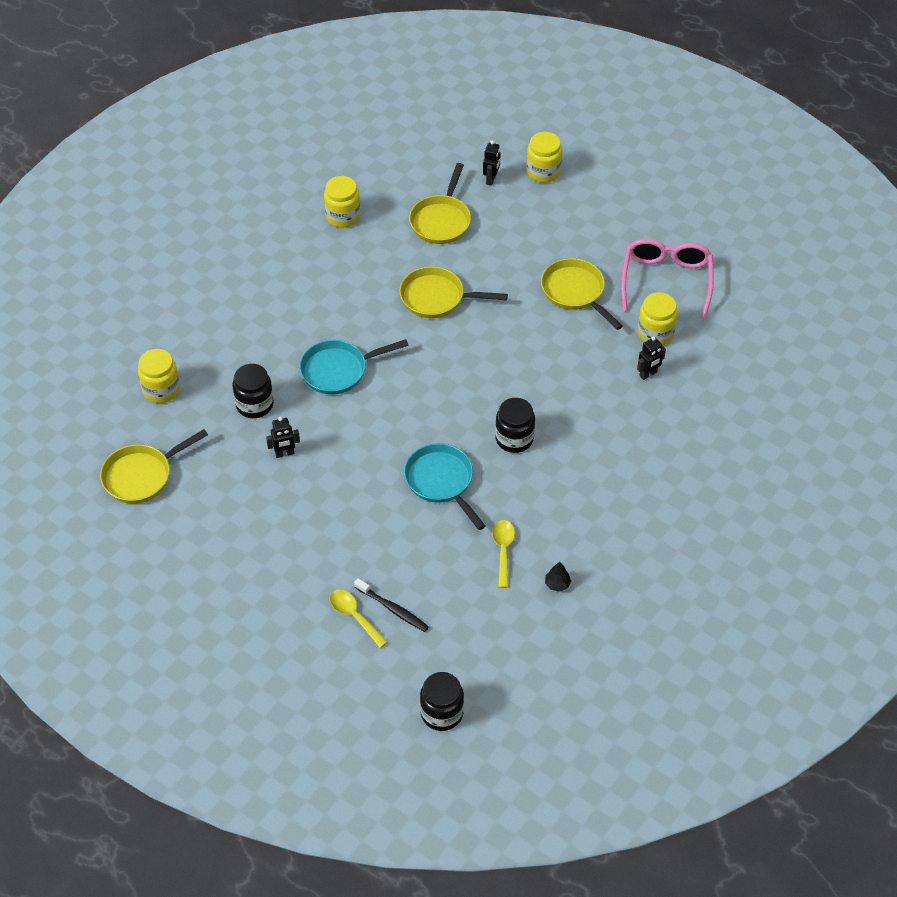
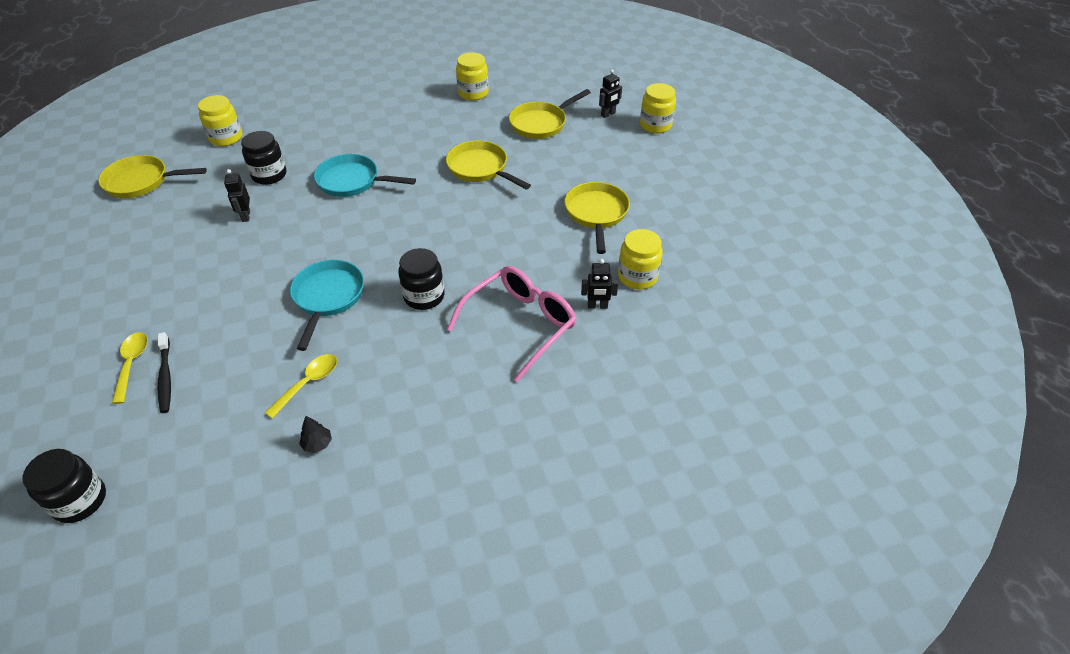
camera: 35 degrees right, 5 degrees down
black robot [266,417,300,458] -> black robot turned 60 degrees clockwise [224,169,250,222]
pink glasses [621,239,714,319] -> pink glasses moved to [447,266,577,382]

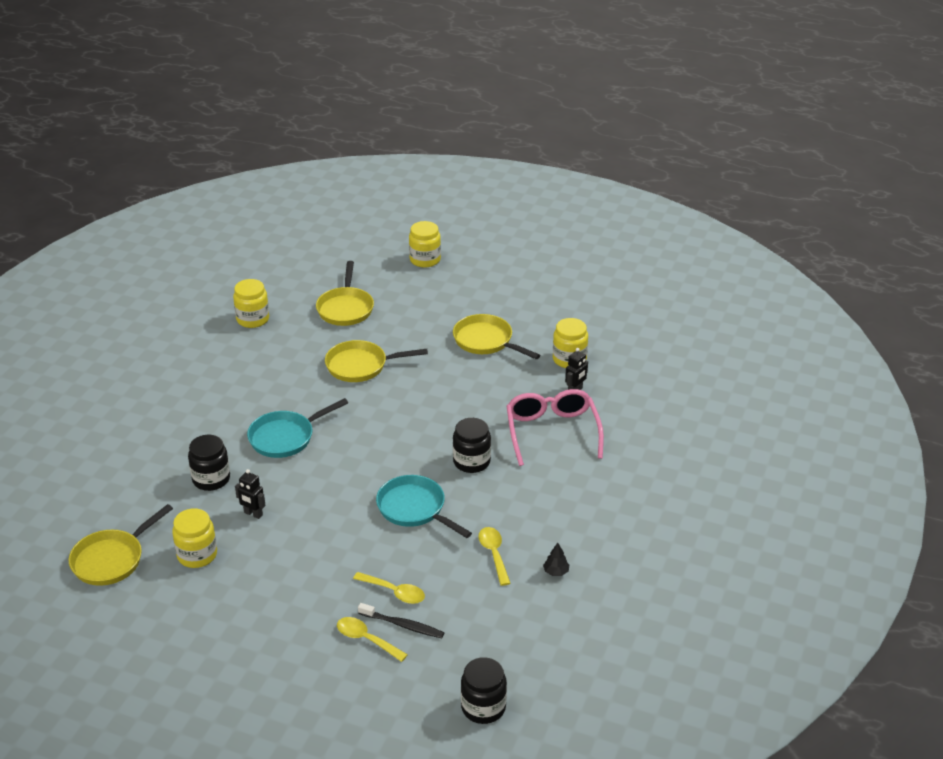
camera: 50 degrees left, 10 degrees down
yellow jar [198,95,242,146] -> yellow jar moved to [172,508,217,568]
black robot [599,69,622,118] -> none
none -> yellow spoon [353,572,425,604]

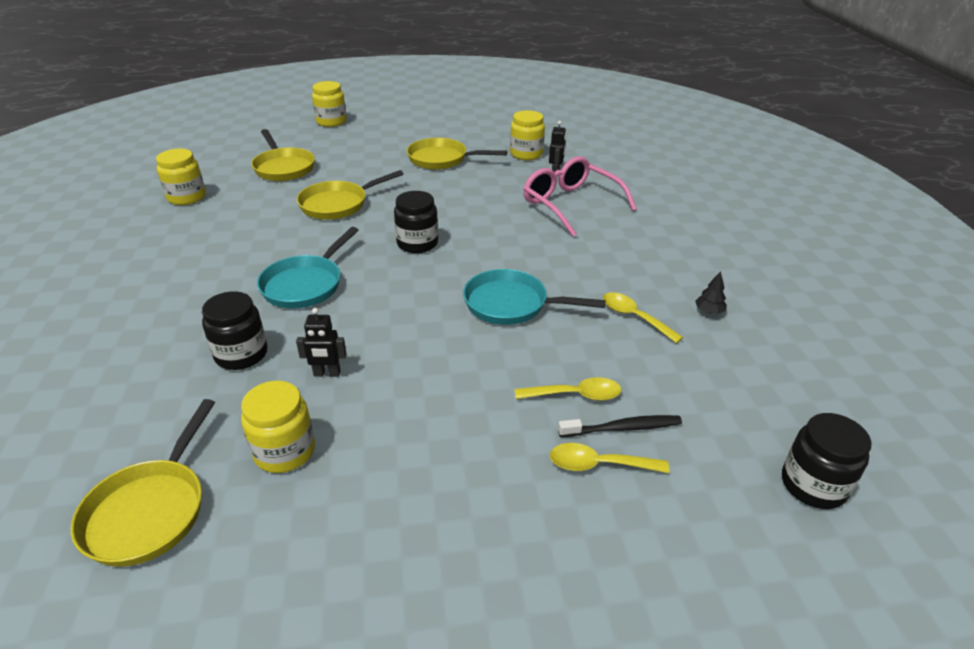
camera: 30 degrees left, 0 degrees up
black jar [453,418,491,473] -> black jar moved to [394,191,438,253]

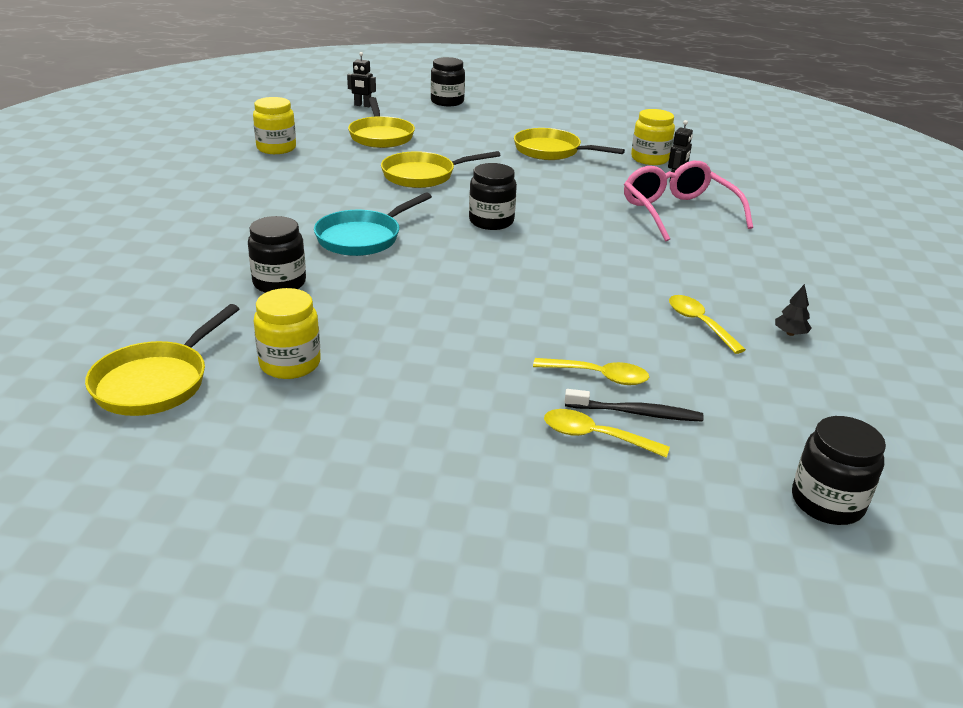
camera: 15 degrees right, 5 degrees down
black robot [296,308,347,377] -> black robot moved to [347,52,376,107]
yellow jar [312,81,347,127] -> black jar [431,57,465,106]
turquoise pan [463,269,606,325] -> none

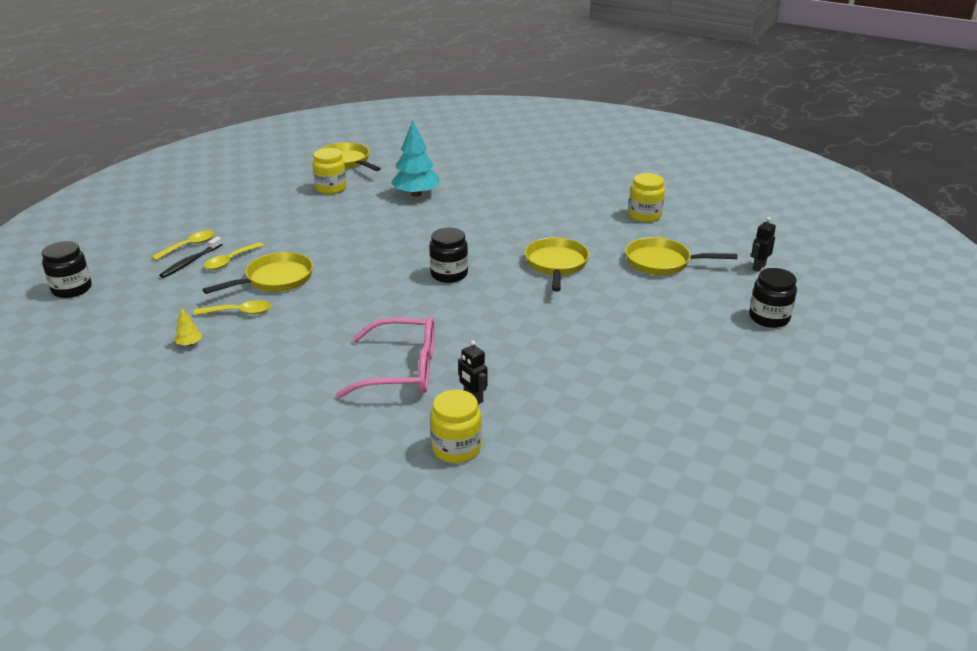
camera: 115 degrees right, 0 degrees up
black jar [248,216,306,293] -> turquoise tree [391,121,439,197]
turquoise pan [314,192,432,256] -> none
yellow pan [514,128,625,160] -> yellow pan moved to [203,252,313,294]
yellow jar [631,109,675,165] -> yellow jar moved to [430,390,481,463]
black tree [775,284,812,336] -> yellow tree [174,308,202,346]

